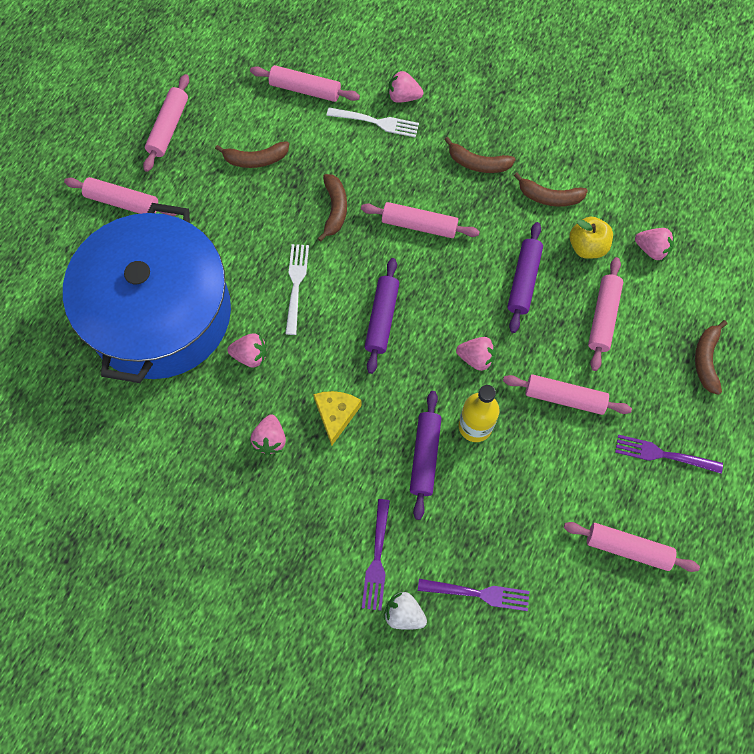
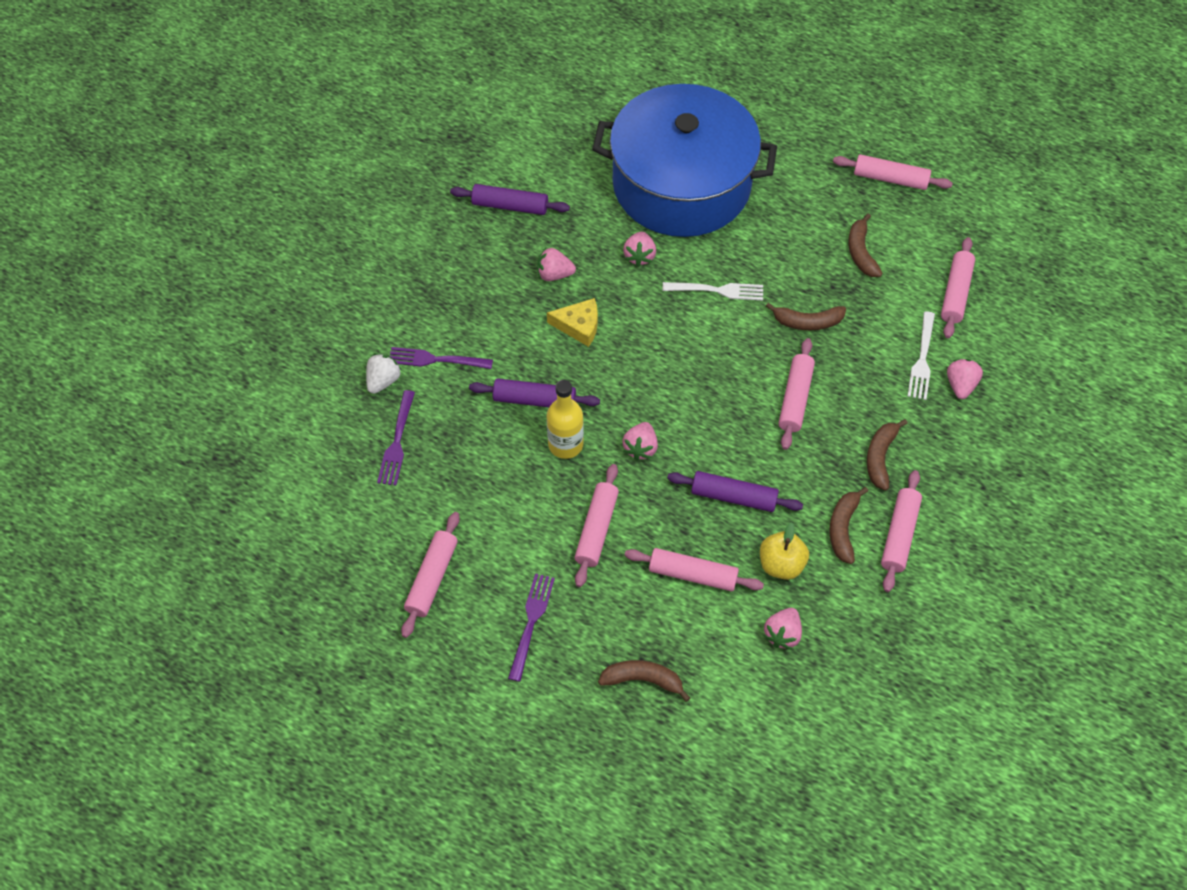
camera: 90 degrees right, 10 degrees down
pink rolling pin [64,177,176,216] -> pink rolling pin moved to [881,470,922,592]
purple rolling pin [365,258,399,374] -> purple rolling pin moved to [450,184,570,215]

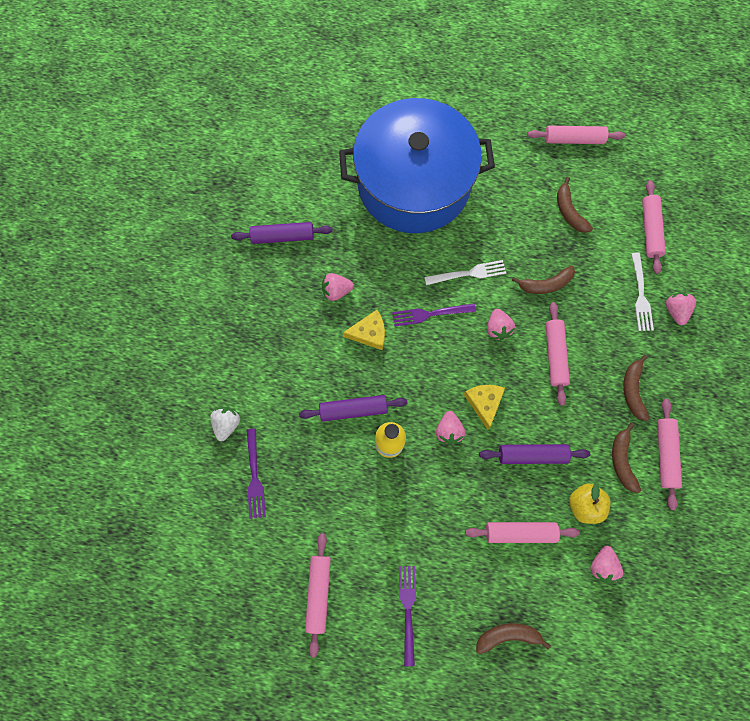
camera: 15 degrees left, 15 degrees up
purple fork [390,347,493,369] -> purple fork moved to [392,303,476,327]
pink rolling pin [574,464,619,587] -> none
pink strawberry [623,232,656,267] -> pink strawberry moved to [487,309,515,340]
none -> yellow cheese [464,385,505,430]

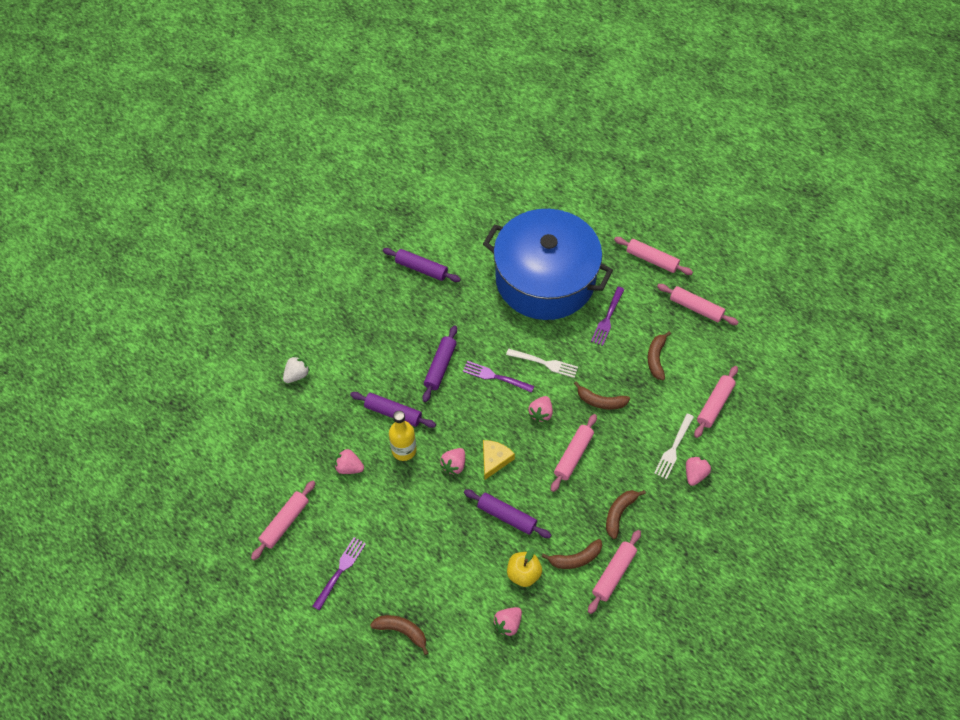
camera: 30 degrees right, 15 degrees down
purple fork [247,429,266,519] -> purple fork moved to [591,287,625,346]
pink strawberry [322,273,354,301] -> pink strawberry moved to [335,448,364,474]
yellow cheese [343,310,385,350] -> purple rolling pin [423,325,457,402]
pink rolling pin [465,522,580,543] -> pink rolling pin moved to [614,237,693,275]
brown banana [612,423,641,493] -> brown banana turned 135 degrees counterclockwise [542,539,602,569]

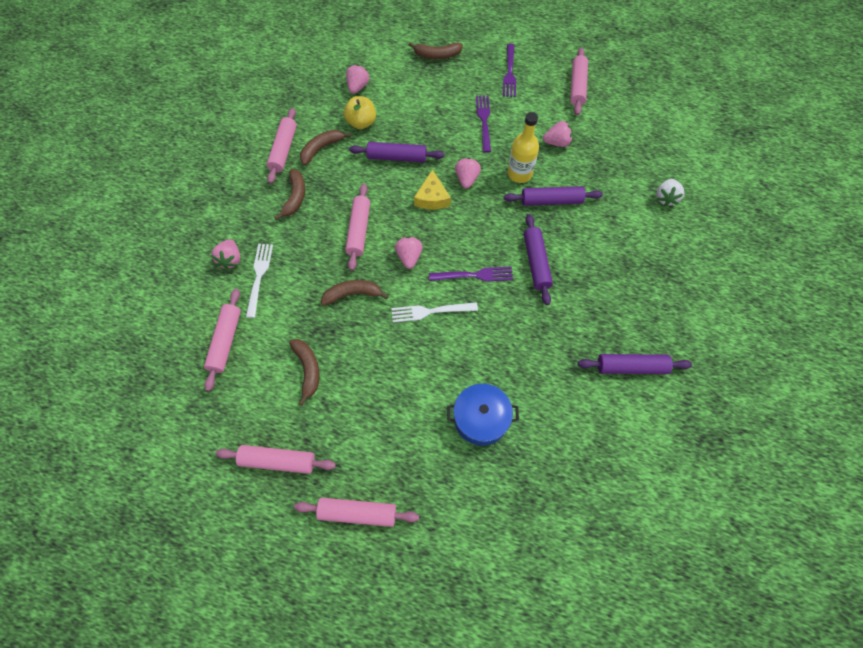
camera: 155 degrees right, 5 degrees up
blue pot [483,209,613,320] -> blue pot [447,384,519,446], size x0.41
purple fork [591,287,625,346] -> purple fork moved to [476,95,491,153]

